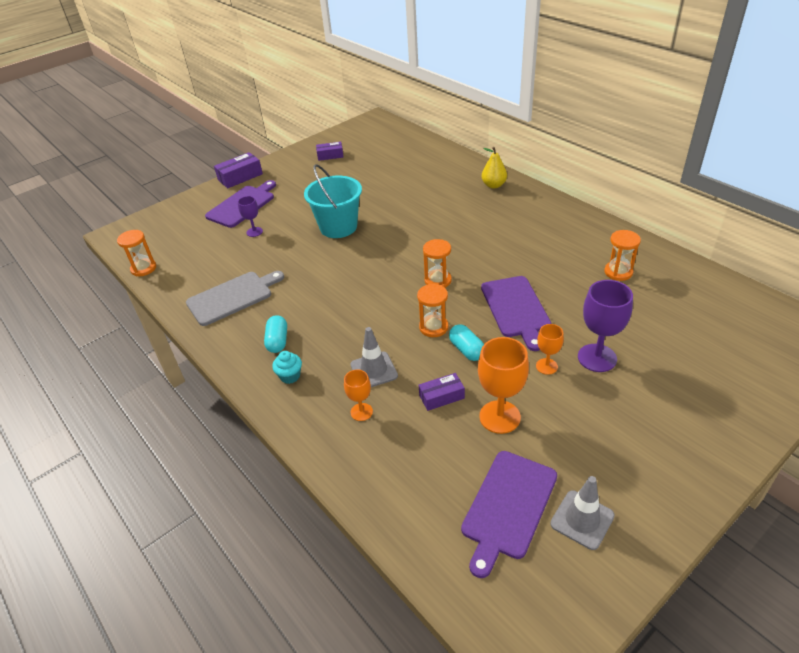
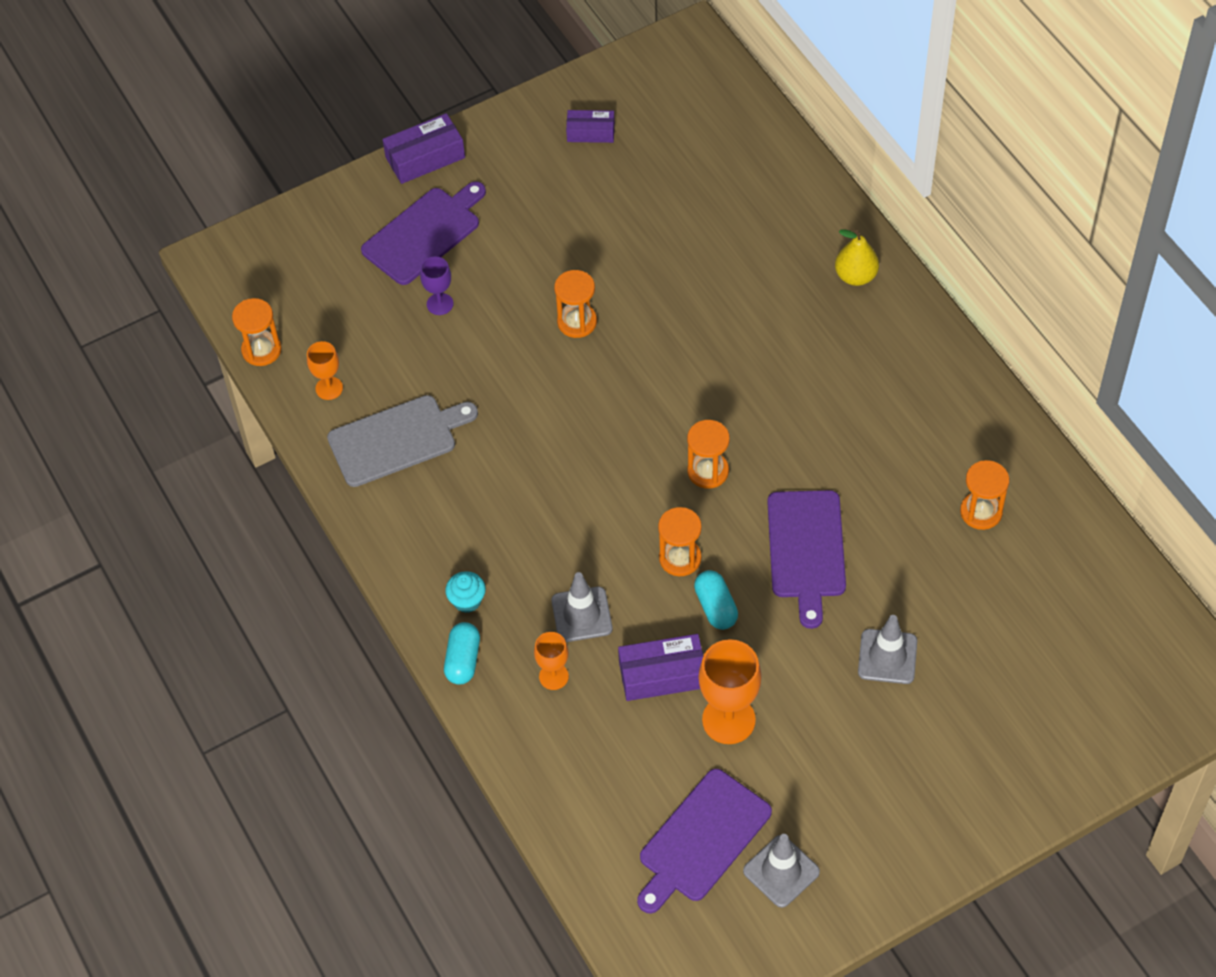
camera: 10 degrees right, 15 degrees up
turquoise capsule [264,315,287,353] -> turquoise capsule moved to [444,622,480,684]
turquoise bucket [304,164,362,238] -> orange hourglass [554,270,597,338]
purple box [419,373,465,411] -> purple box [618,634,703,701], size x1.51
orange goblet [536,324,564,375] -> orange goblet moved to [307,341,343,400]
purple goblet [578,280,633,372] -> grey traffic cone [858,615,917,684]

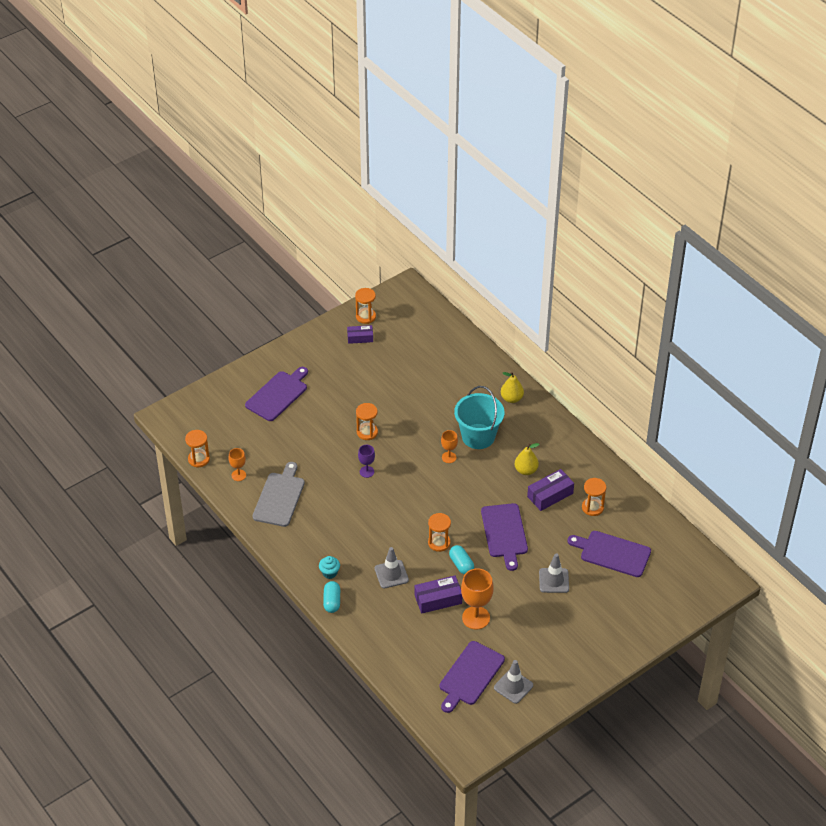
camera: 10 degrees left, 10 degrees down
grey cutting board [327,395,478,487] -> grey cutting board turned 45 degrees counterclockwise [252,462,305,527]
purple box [382,113,465,184] -> purple box moved to [527,469,574,511]
purple goblet [420,257,453,315] -> purple goblet moved to [358,445,375,478]
orange goblet [534,632,569,690] -> orange goblet moved to [441,430,458,463]
orange hourglass [687,420,730,489] -> orange hourglass moved to [355,288,376,324]
none -> turquoise bucket [454,386,504,449]
none -> yellow pear [514,443,539,475]
none -> purple cutting board [567,531,651,577]

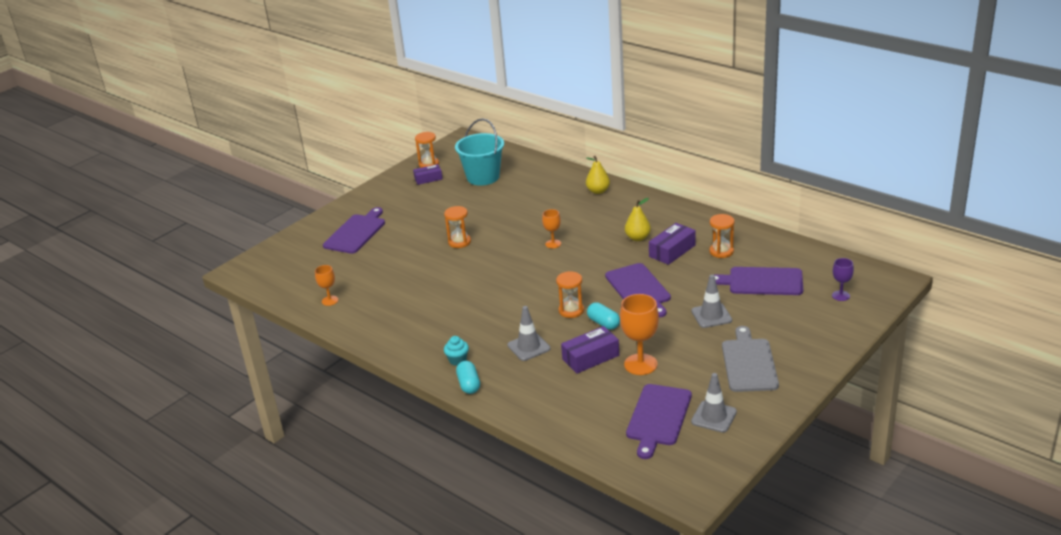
camera: 10 degrees left, 15 degrees down
orange hourglass [185,430,210,467] -> none
grey cutting board [252,462,305,527] -> grey cutting board moved to [722,326,779,392]
purple goblet [358,445,375,478] -> purple goblet moved to [832,258,854,301]
turquoise bucket [454,386,504,449] -> turquoise bucket moved to [455,118,504,186]

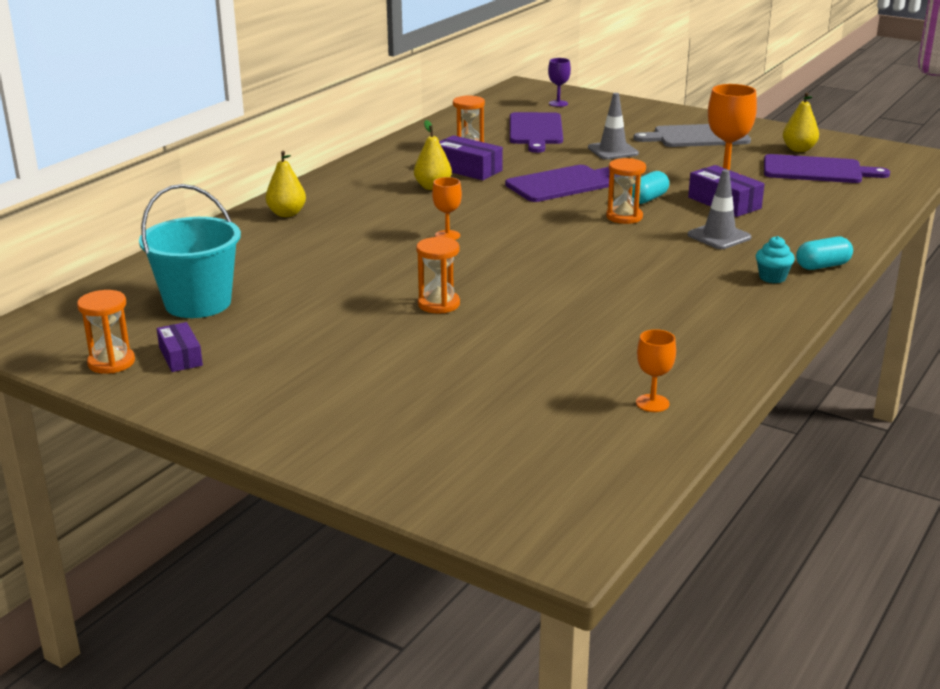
camera: 100 degrees left, 5 degrees down
purple cutting board [323,207,385,254] -> none
grey traffic cone [691,373,737,433] -> yellow pear [783,92,819,152]

